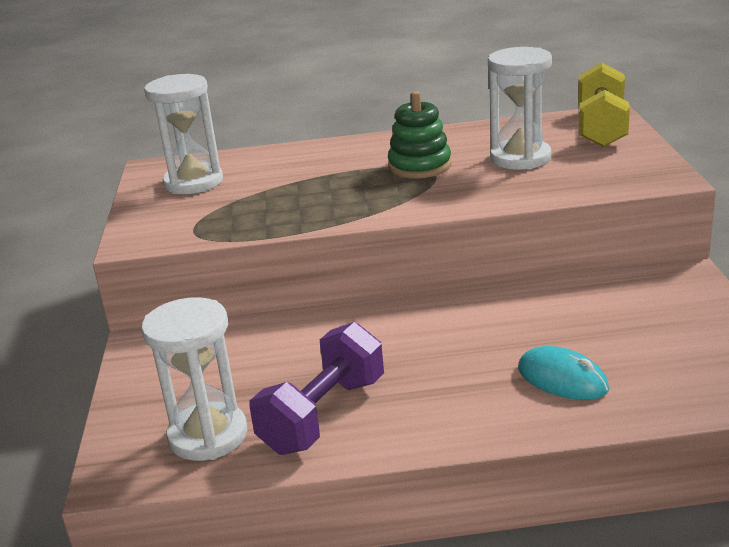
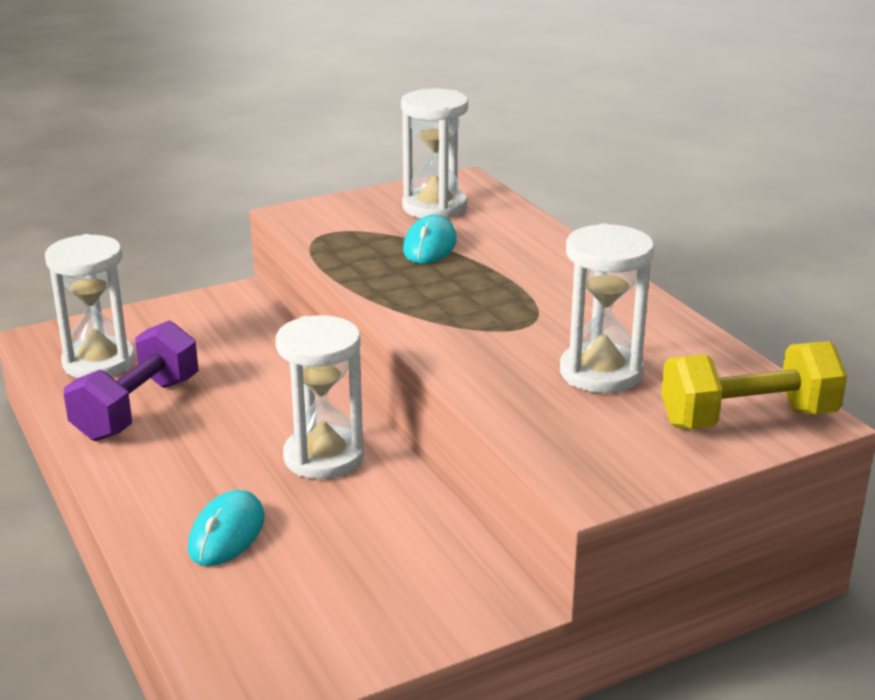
camera: 65 degrees right, 0 degrees up
purple dumbbell [249,322,384,455] -> purple dumbbell turned 75 degrees counterclockwise [64,320,199,441]
green stacking toy [388,91,451,178] -> none
none -> white hourglass [276,315,364,479]
none -> turquoise mouse [403,215,457,264]

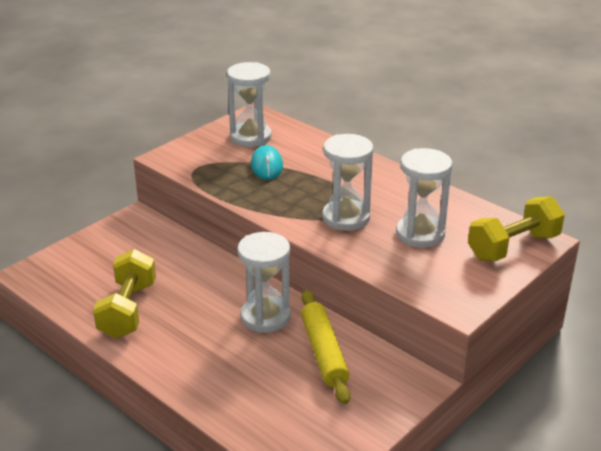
camera: 20 degrees left, 5 degrees up
white hourglass [45,234,135,378] -> white hourglass moved to [322,134,374,231]
purple dumbbell [64,320,199,441] -> yellow dumbbell [93,249,156,338]
turquoise mouse [188,490,264,566] -> none
none -> yellow rolling pin [301,290,350,404]

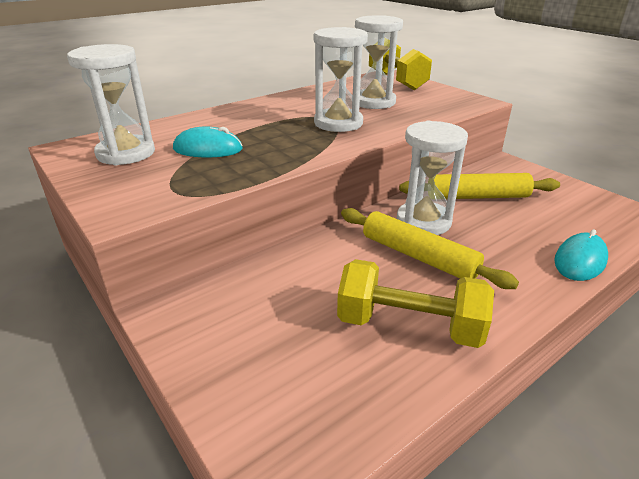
camera: 80 degrees left, 0 degrees up
none -> yellow rolling pin [341,208,519,289]
none -> turquoise mouse [554,229,608,281]

